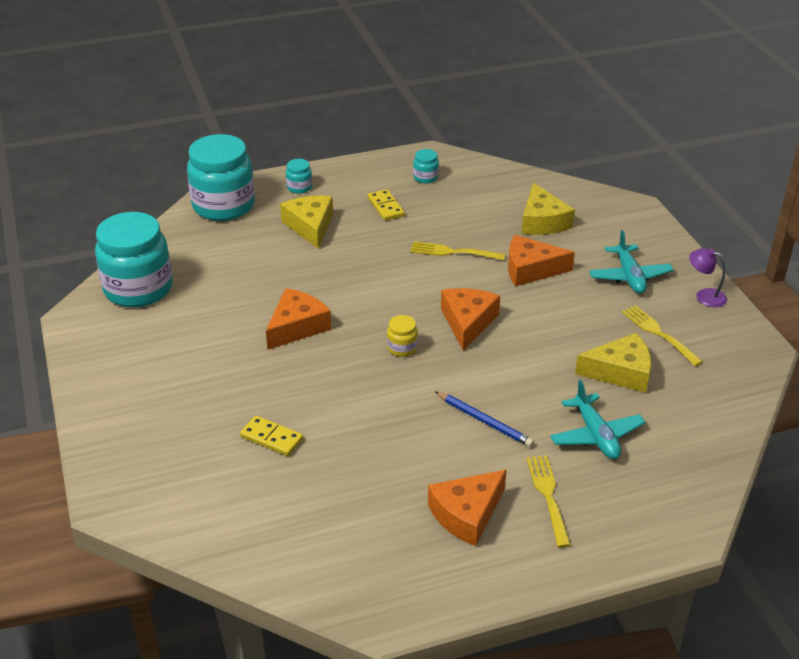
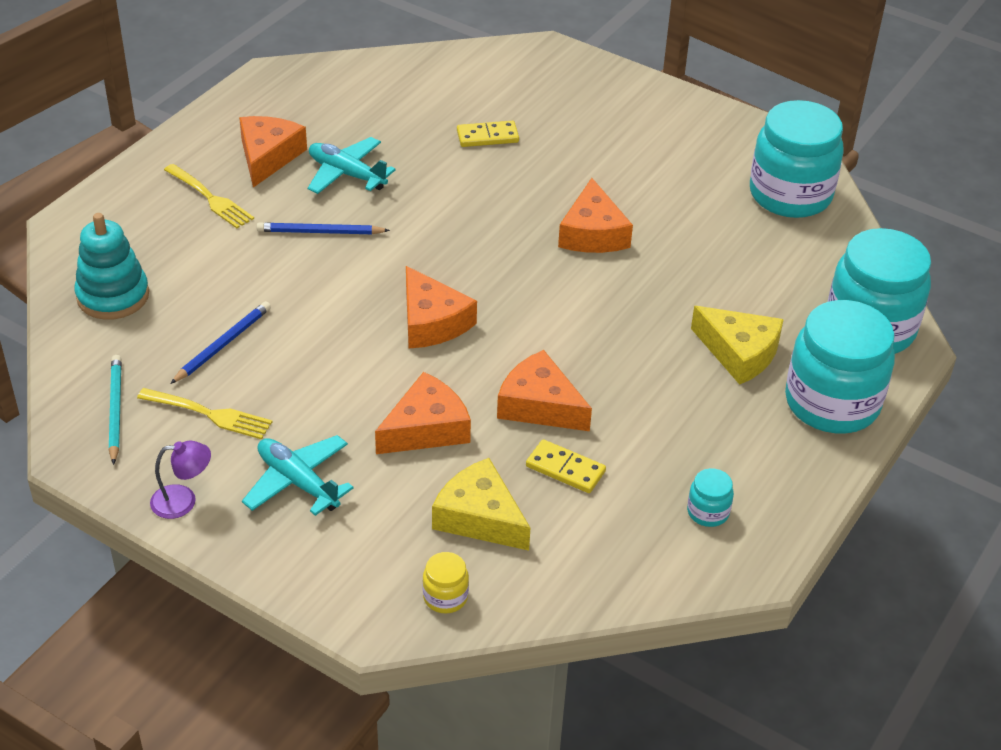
camera: 140 degrees right, 5 degrees up
turquoise jar [286,159,312,194] -> turquoise jar [785,300,895,433], size x2.41
yellow domino [368,189,405,221] -> yellow domino moved to [526,439,606,493]
yellow jar [387,315,418,357] -> yellow jar moved to [423,552,469,613]
yellow fork [410,241,505,261] -> orange cheese [497,350,592,431]
turquoise plane [550,380,645,459] -> turquoise plane moved to [308,137,396,194]
yellow cheese [575,333,651,393] -> blue pencil [170,301,271,384]
none -> turquoise stacking toy [75,213,149,320]
none -> turquoise pencil [109,355,122,465]

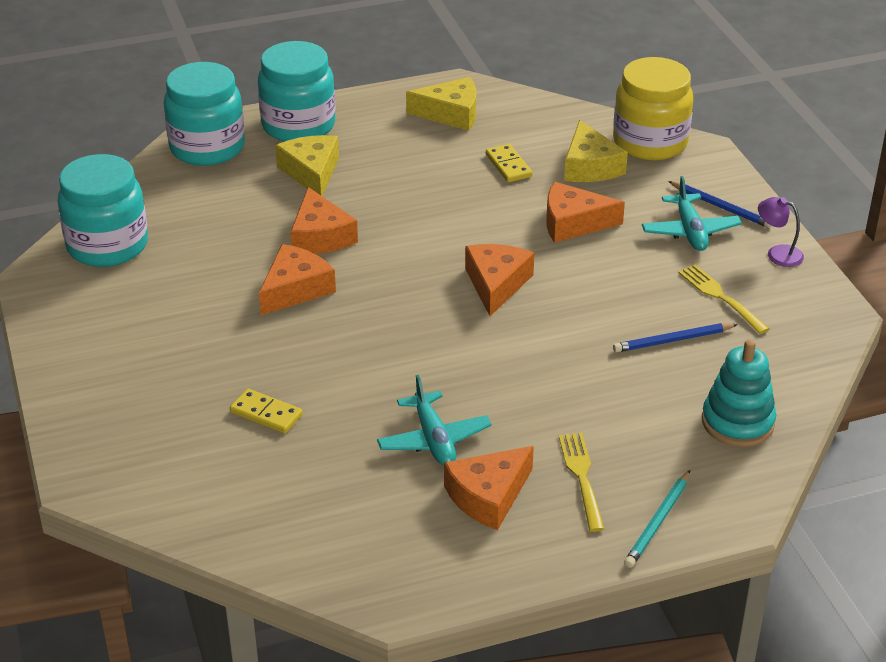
camera: 140 degrees left, 5 degrees down
turquoise pencil [109,355,122,465] -> turquoise pencil moved to [624,470,690,568]
blue pencil [256,222,390,234] -> blue pencil moved to [668,181,772,228]
yellow jar [423,552,469,613] -> yellow jar [613,57,693,161], size x2.41
orange cheese [497,350,592,431] -> orange cheese moved to [290,187,358,254]
turquoise jar [687,468,734,527] -> yellow cheese [406,77,476,131]

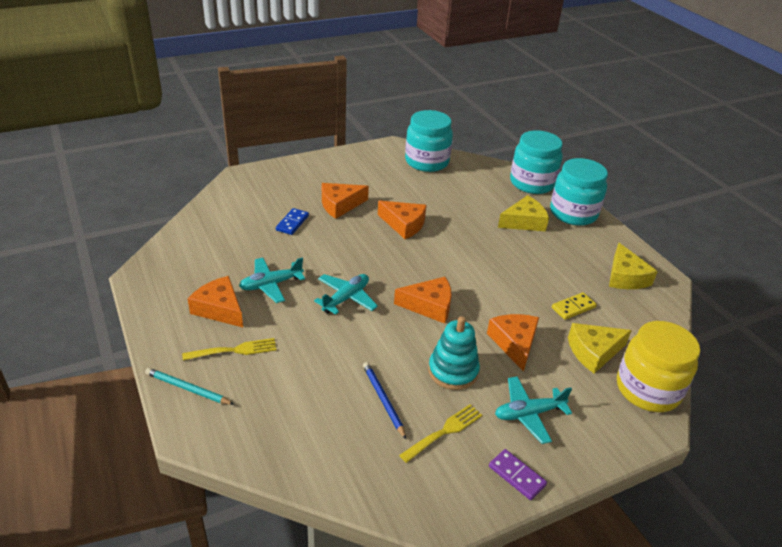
camera: 80 degrees right, 0 degrees up
yellow domino [230,389,303,433] -> blue domino [276,208,309,235]
orange cheese [290,187,358,254] -> orange cheese moved to [322,183,369,219]
blue pencil [668,181,772,228] -> none
turquoise stacking toy [702,339,776,447] -> turquoise stacking toy moved to [428,316,480,390]
purple lamp [758,197,804,267] -> purple domino [489,449,547,500]
none -> turquoise plane [314,274,378,315]

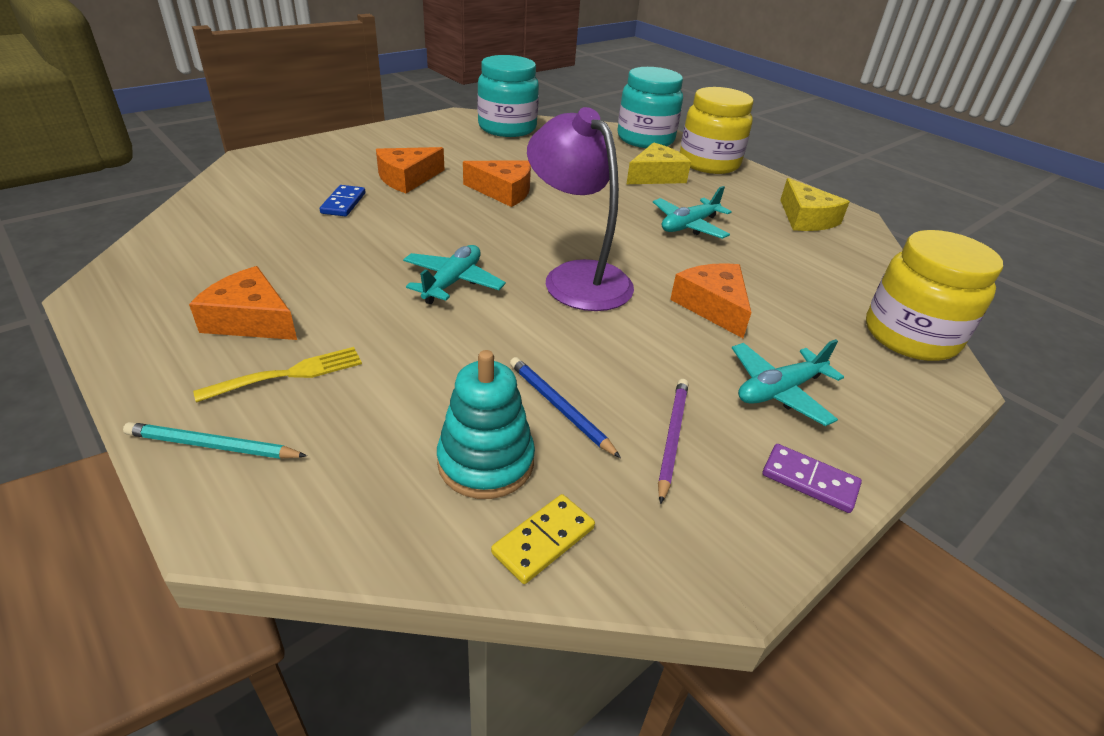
camera: 15 degrees left, 0 degrees up
turquoise plane [239,258,305,303] -> turquoise plane moved to [653,186,732,239]
orange cheese [394,277,452,324] -> purple lamp [527,107,634,311]
yellow fork [399,404,482,463] -> purple pencil [658,379,689,504]
turquoise stacking toy [428,316,480,390] -> turquoise stacking toy moved to [437,350,535,499]
turquoise jar [550,158,608,226] -> yellow jar [680,87,753,174]
yellow domino [552,292,597,320] -> yellow domino moved to [491,494,595,584]
yellow cheese [568,323,632,374] -> none

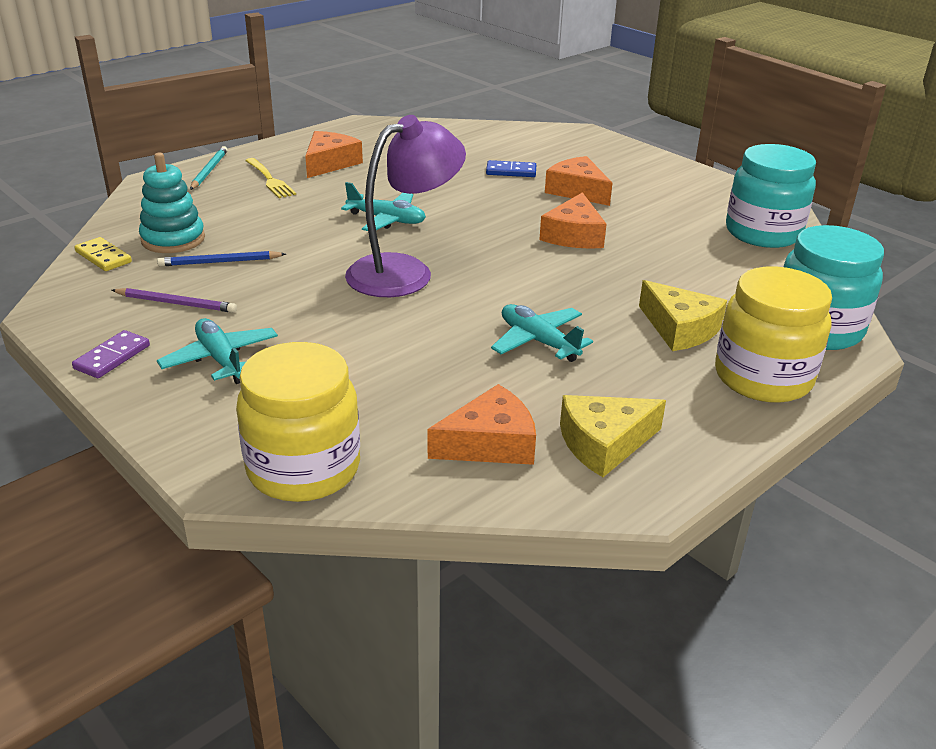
camera: 90 degrees right, 5 degrees down
blue pencil [510,357,621,458] -> blue pencil turned 150 degrees counterclockwise [157,251,286,266]
orange cheese [670,263,752,338] -> orange cheese moved to [428,384,536,465]

